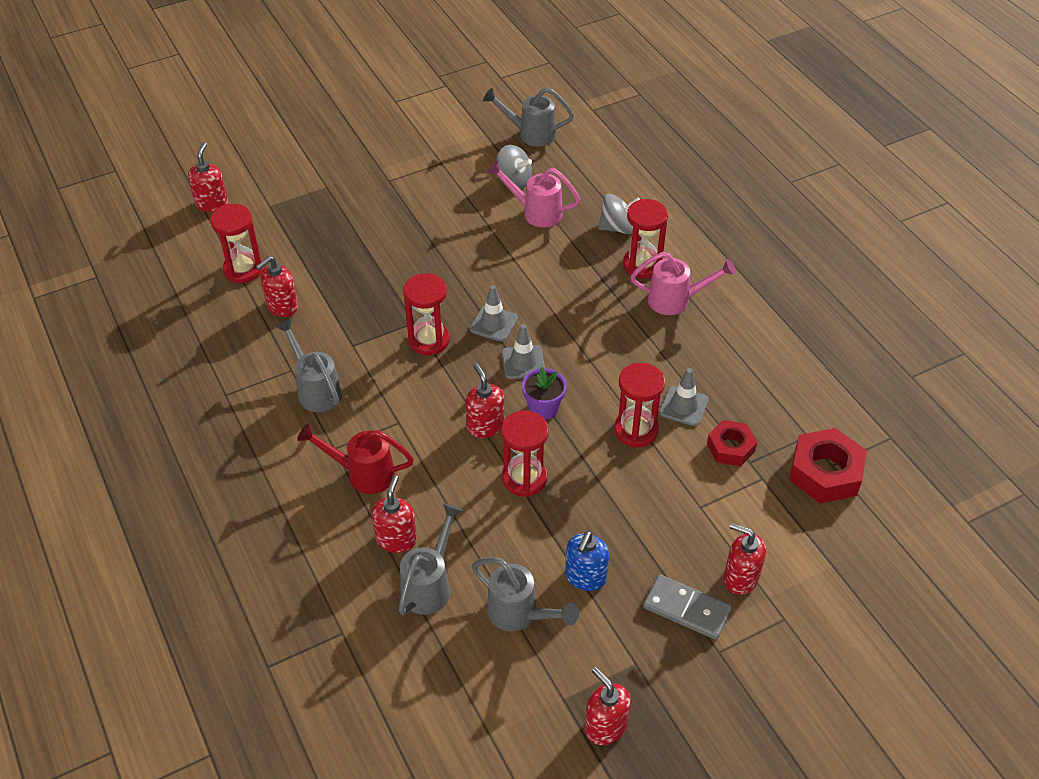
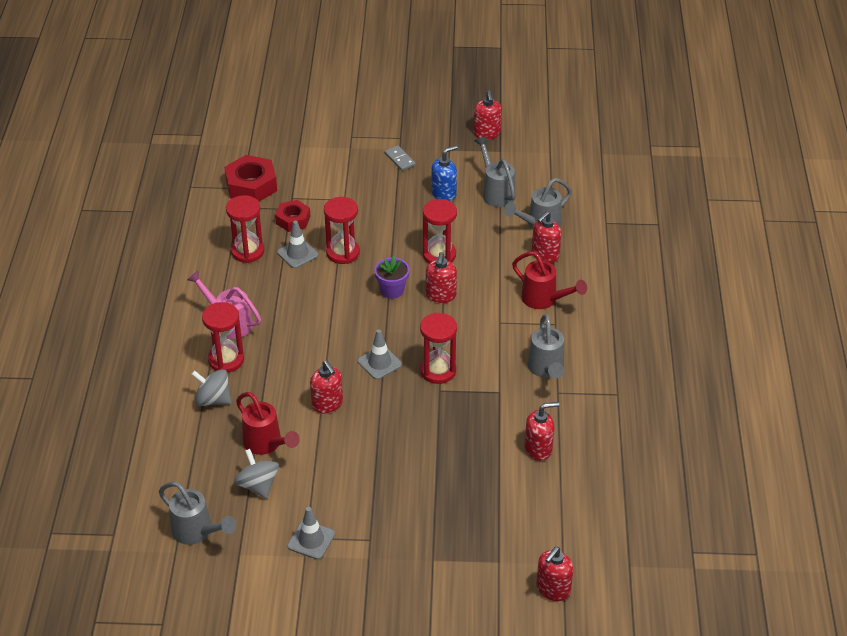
camera: 150 degrees left, 5 degrees down
red hourglass [210,204,263,283] -> red hourglass moved to [226,195,265,263]
pink watering can [487,160,580,228] -> red watering can [236,392,300,455]
grey traffic cone [502,324,545,379] -> grey traffic cone moved to [287,507,335,560]
grey domino [643,575,732,640] -> grey domino [385,145,415,171], size x0.65
red soap dispenser [724,523,766,595] -> red soap dispenser moved to [310,361,343,414]

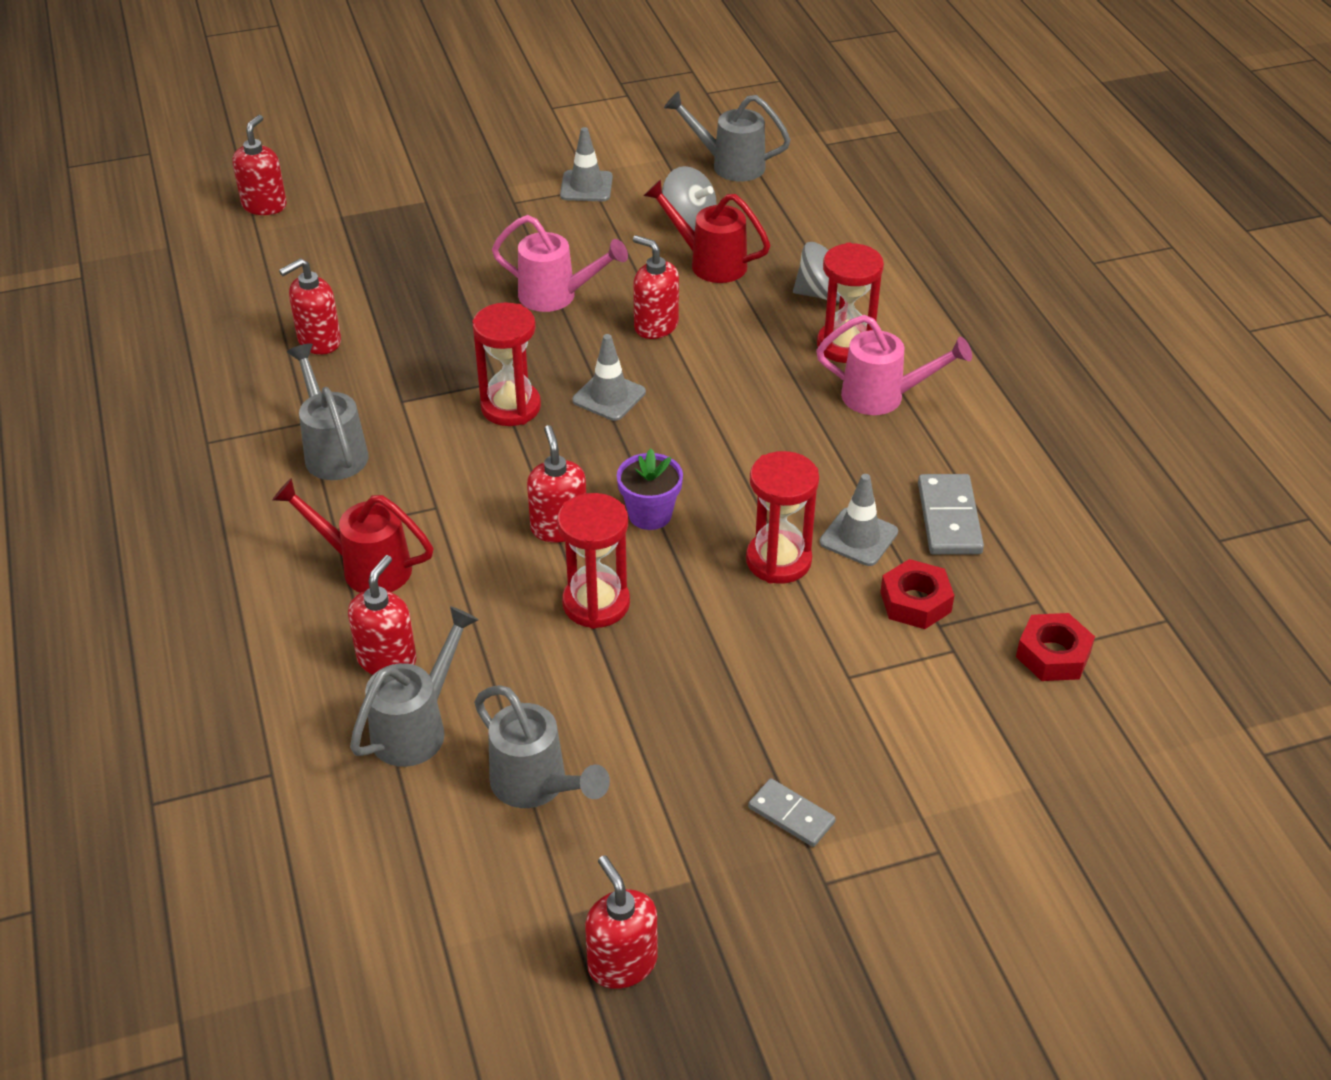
camera: 160 degrees right, 0 degrees up
red nut [224,155,277,201] -> red nut [1016,613,1095,681], size x0.63
red hourglass [226,195,265,263] -> grey domino [918,474,984,555]
blue soap dispenser [431,145,458,201] -> none
none -> pink watering can [492,215,628,312]

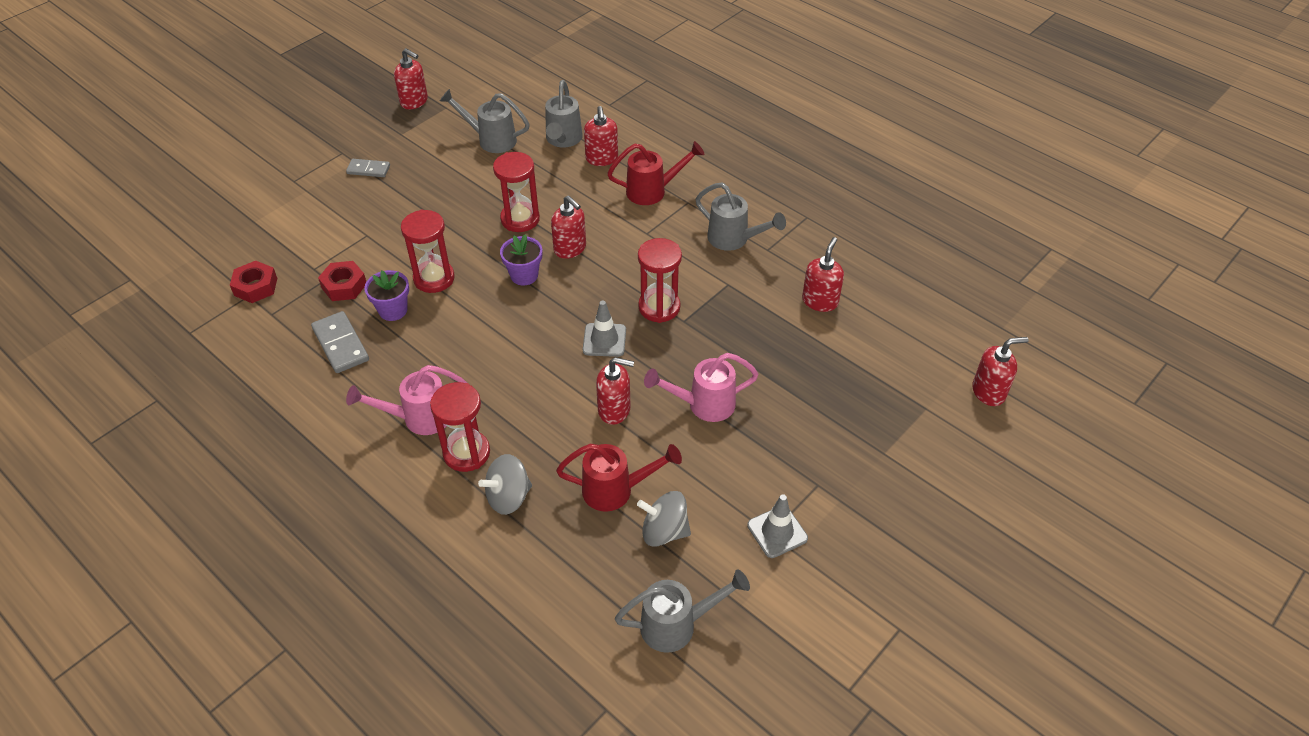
camera: 150 degrees right, 5 degrees up
red soap dispenser [232,115,287,215] -> red soap dispenser turned 90 degrees counterclockwise [972,337,1029,406]
grey traffic cone [820,474,898,566] -> purple flower pot [364,270,409,321]

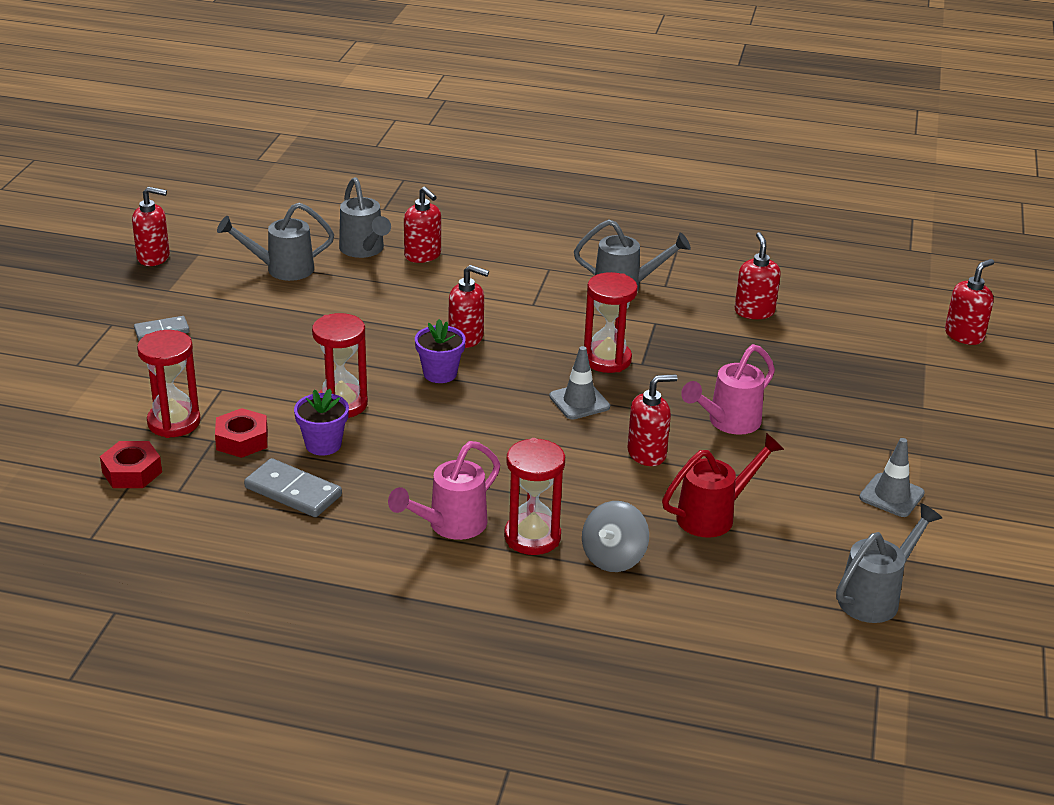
camera: 30 degrees left, 15 degrees down
red hourglass [493,152,540,232] -> red hourglass moved to [137,330,201,438]
red watering can [607,141,704,205] -> none
grey spinning top [637,491,691,547] -> none

